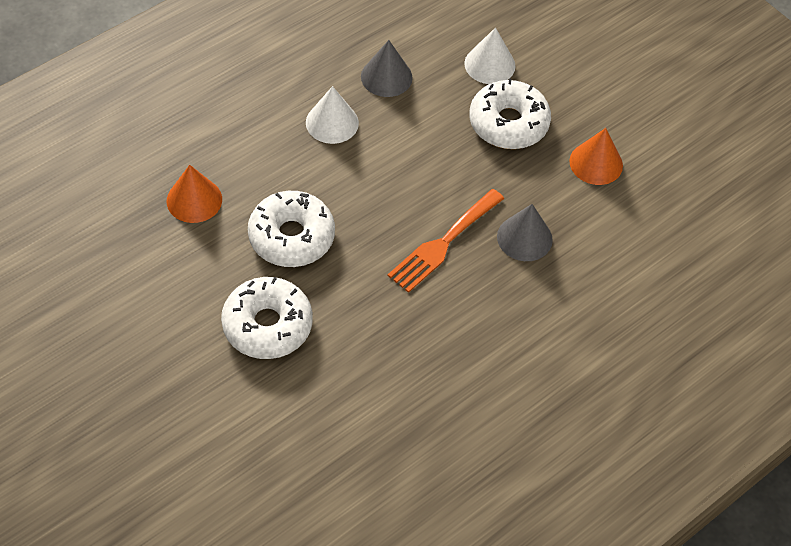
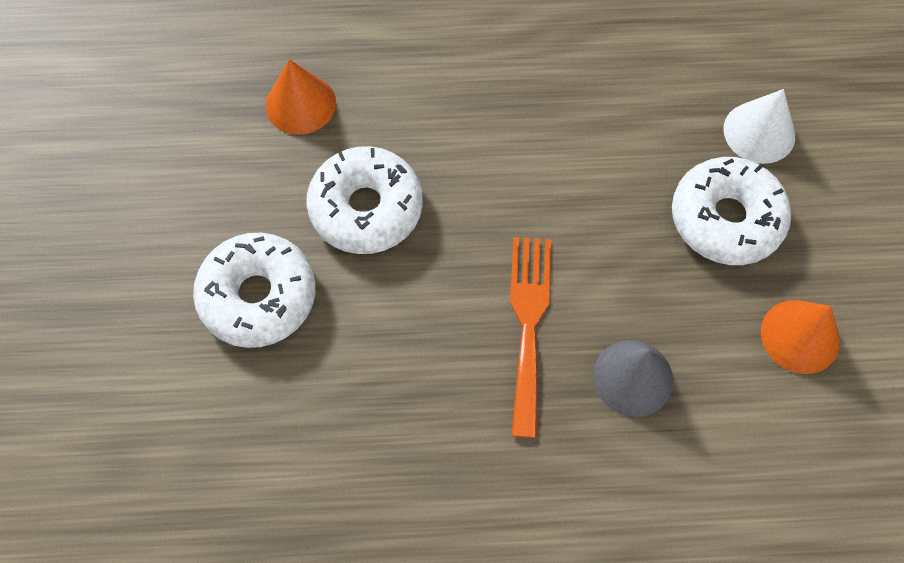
camera: 40 degrees right, 10 degrees up
white cone [306,86,359,144] -> none
grey cone [361,40,413,97] -> none
orange fork [388,189,504,293] -> orange fork turned 105 degrees clockwise [510,237,551,438]

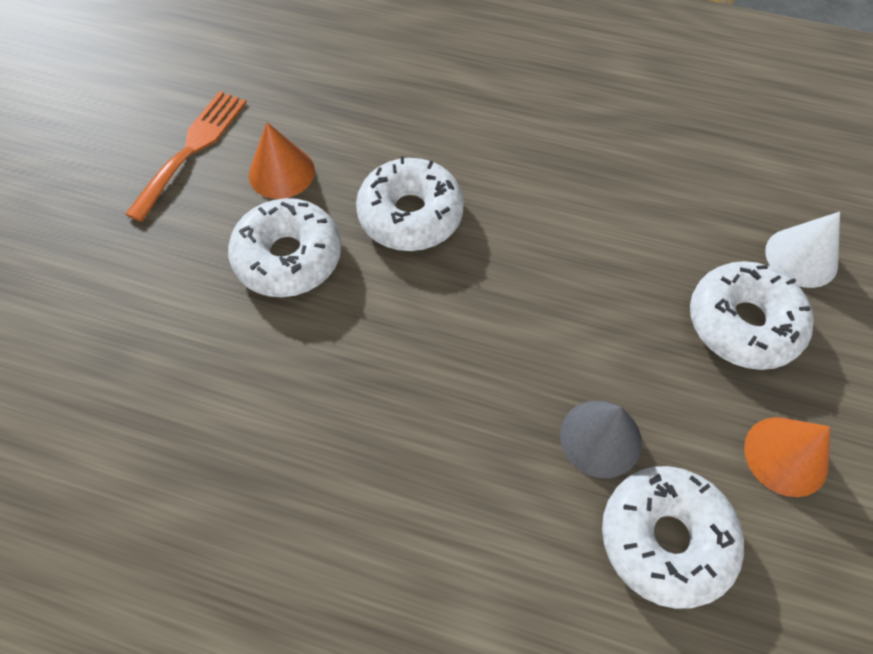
camera: 20 degrees right, 5 degrees down
orange cone [266,59,336,135] -> orange cone moved to [249,122,315,199]
orange fork [510,237,551,438] -> orange fork moved to [125,91,247,222]
none -> white donut [602,466,744,609]

